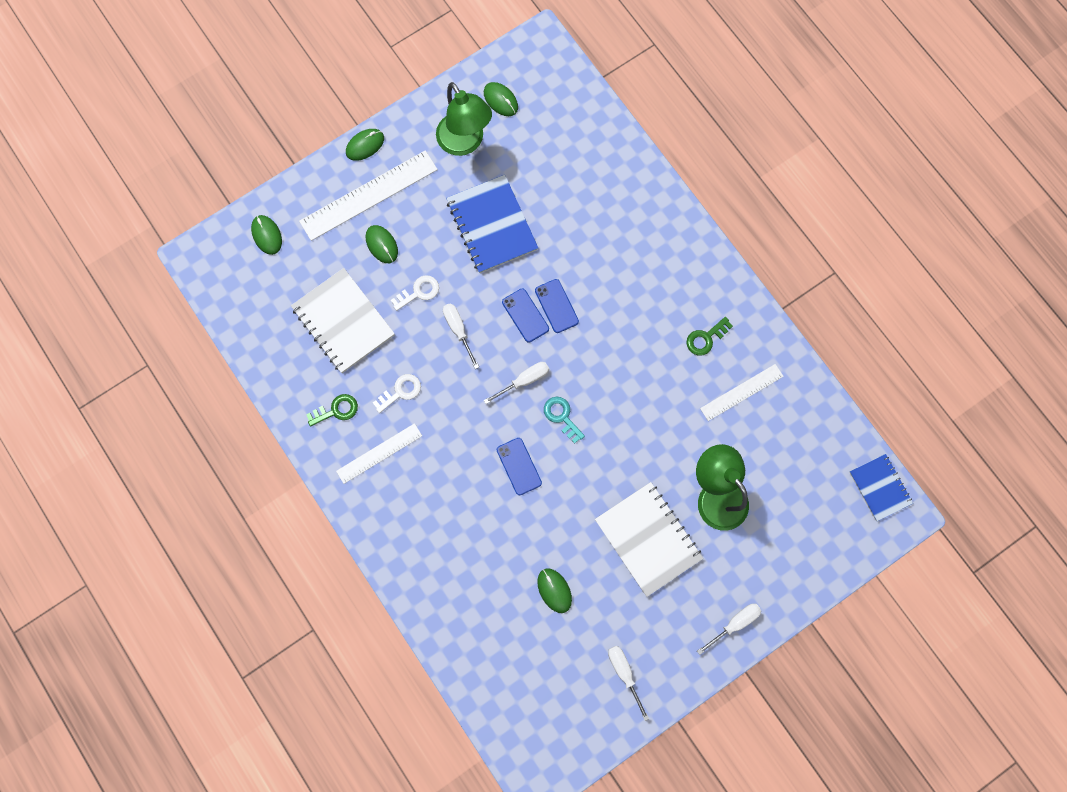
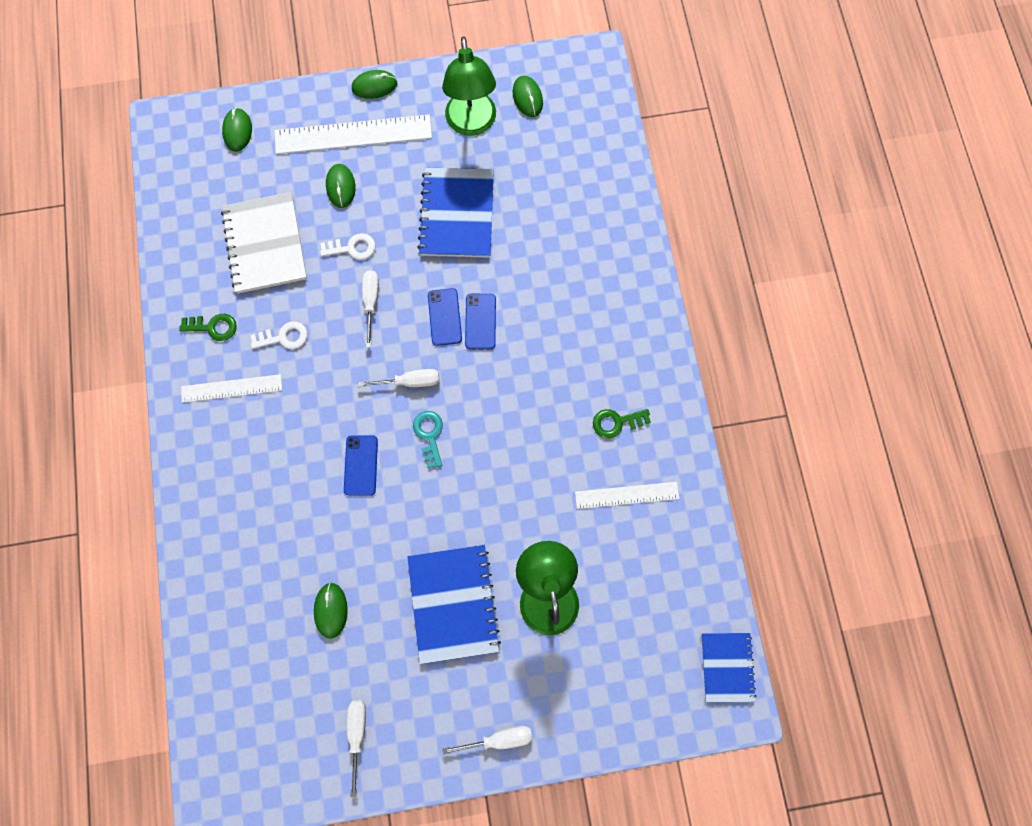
camera: 25 degrees right, 0 degrees up
white notebook [595,482,703,597] -> blue notebook [407,545,501,664]

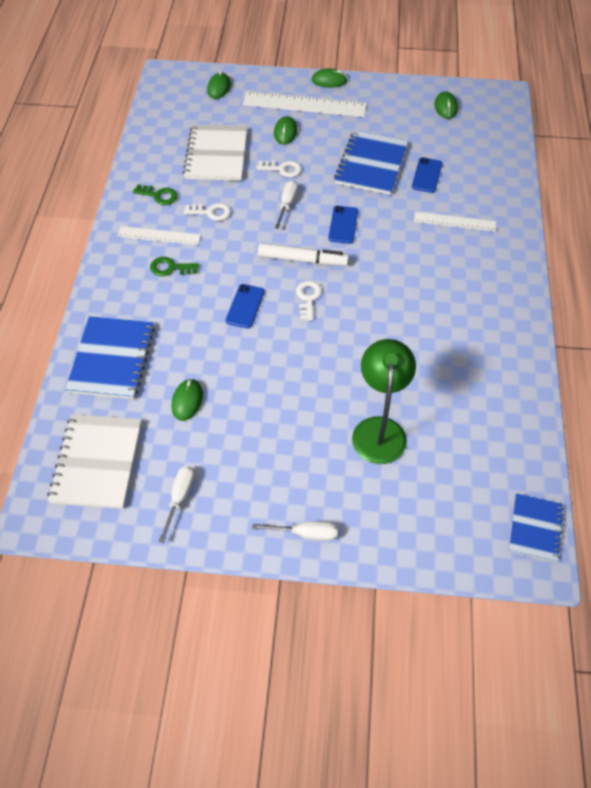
camera: 15 degrees right, 20 degrees down
white screwdriver [358,369,439,387] -> white marker [258,243,349,266]
blue notebook [407,545,501,664] -> blue notebook moved to [65,316,155,399]
turquoise key [413,411,443,468] -> white key [296,280,322,321]
green lamp [442,36,496,136] -> none
blue phone [465,294,496,349] -> blue phone moved to [412,157,442,193]
white ruler [575,482,679,509] -> white ruler moved to [414,212,496,232]
green key [593,409,651,439] -> green key moved to [150,257,199,276]
none -> white notebook [48,414,142,509]

